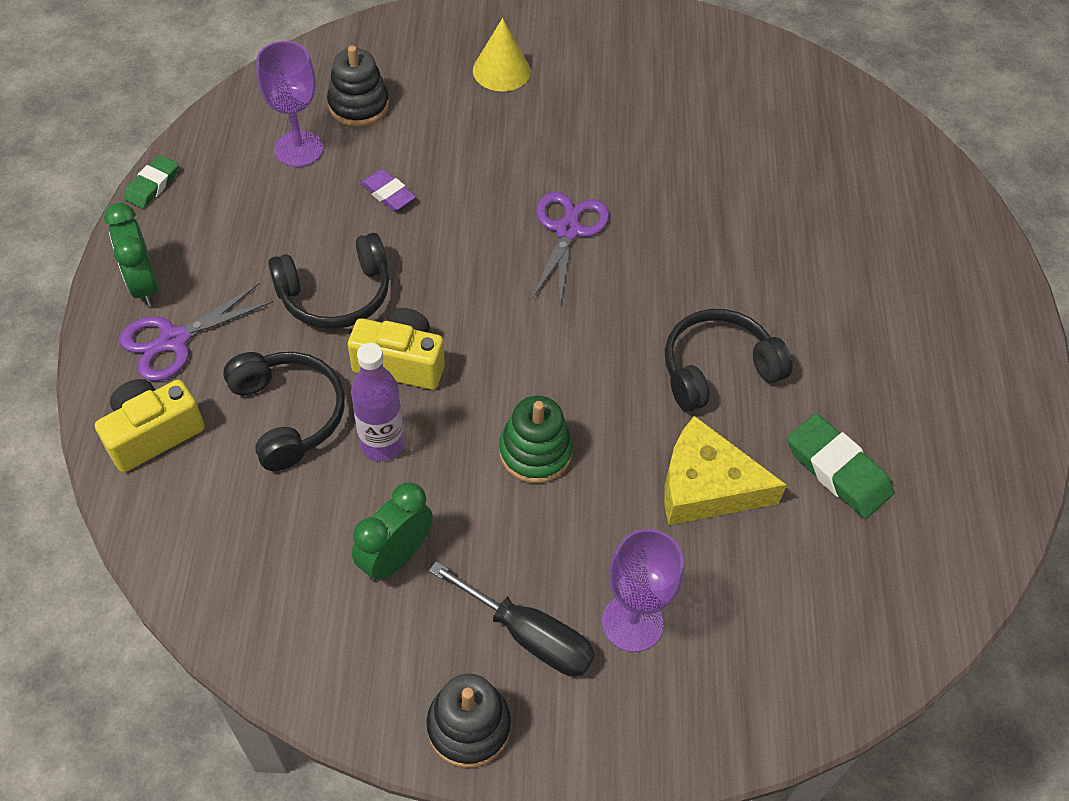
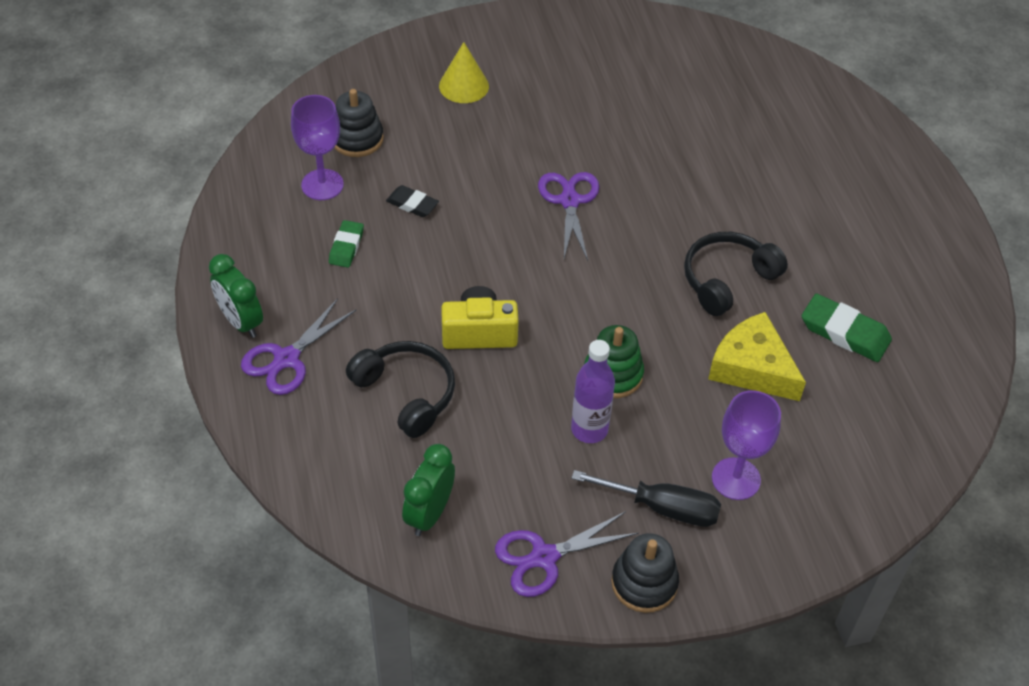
camera: 15 degrees left, 5 degrees down
yellow camera [95,379,205,472] -> none
green eraser [124,155,178,208] -> green eraser moved to [329,220,364,268]
black headphones [268,233,389,329] -> none
purple bottle [351,343,404,462] -> purple bottle moved to [571,340,615,443]
green clock [352,482,433,581] -> green clock moved to [402,444,455,536]
purple eraser [360,169,416,211] -> black eraser [386,185,439,217]
yellow cheese [664,416,787,525] -> yellow cheese turned 45 degrees clockwise [708,312,806,401]
none -> purple scissors [495,511,639,597]

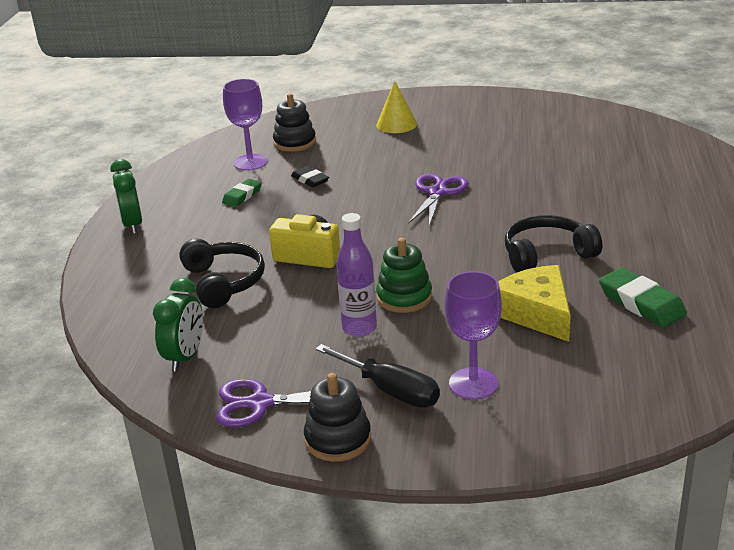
camera: 25 degrees right, 20 degrees down
purple scissors [241,298,357,395] -> none
green clock [402,444,455,536] -> green clock turned 150 degrees clockwise [153,278,203,371]

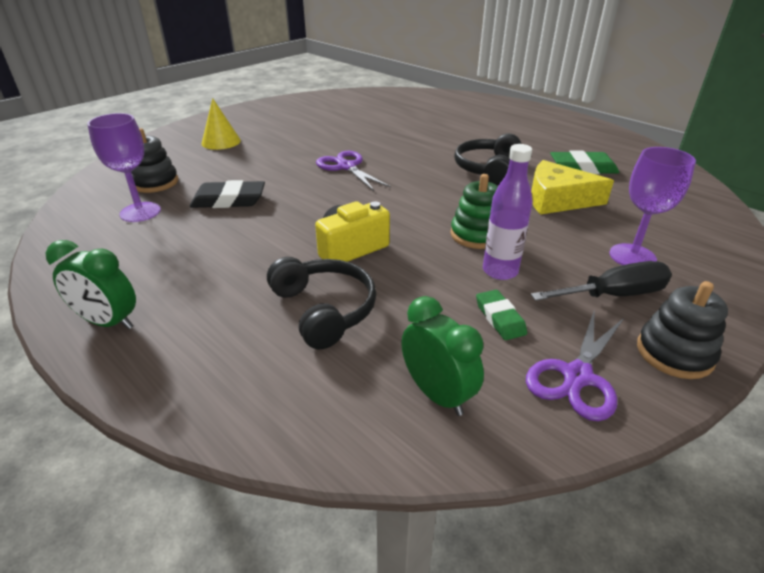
camera: 55 degrees left, 5 degrees up
black headphones [179,239,265,308] -> black headphones turned 45 degrees clockwise [267,257,376,349]
green eraser [222,179,262,207] -> green eraser moved to [476,290,527,340]
black eraser [291,166,329,187] -> black eraser [190,180,265,208], size x1.61

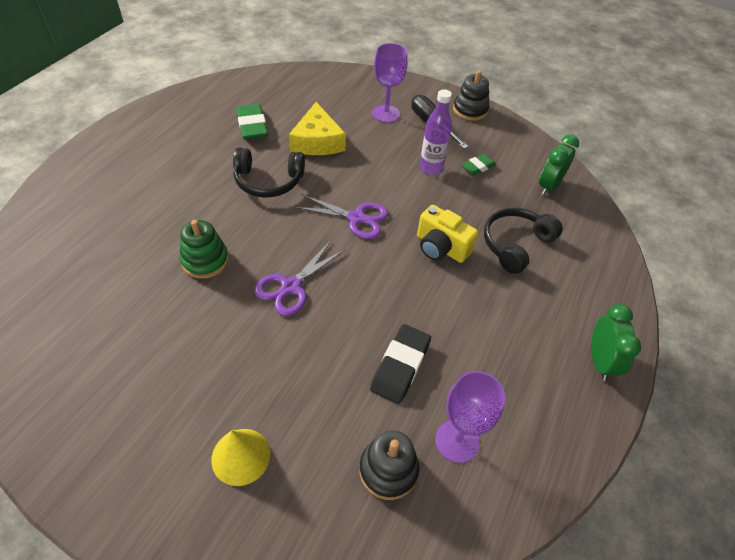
camera: 110 degrees left, 15 degrees up
black eraser [190,180,265,208] -> black eraser turned 45 degrees clockwise [370,324,431,404]
green stacking toy [451,174,498,249] -> green stacking toy moved to [180,220,229,279]
purple scissors [526,309,624,421] -> purple scissors moved to [294,194,388,239]

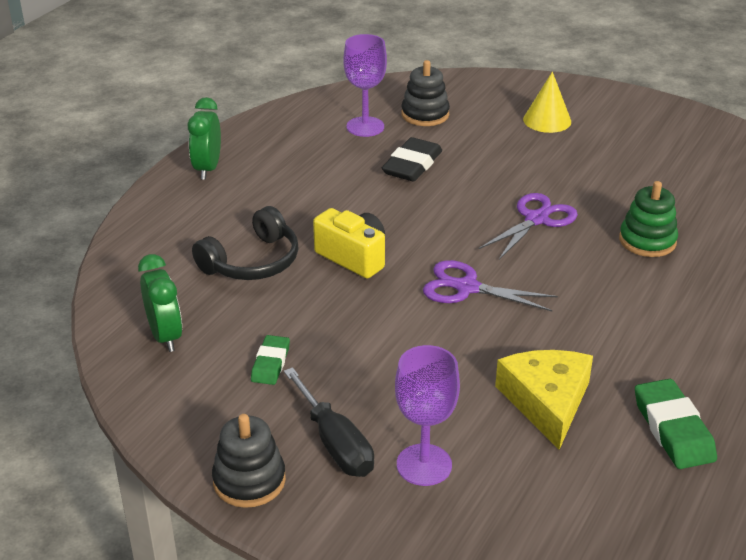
camera: 175 degrees left, 15 degrees down
black headphones [233,148,305,197] -> none
purple bottle [420,89,452,175] -> none
green eraser [461,154,496,176] -> green eraser turned 45 degrees counterclockwise [251,335,290,385]
green clock [539,134,579,195] -> green clock turned 60 degrees counterclockwise [138,254,182,352]

